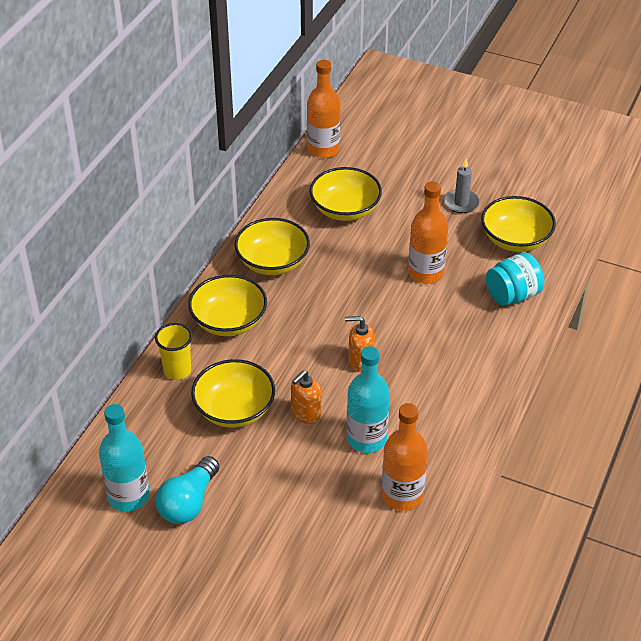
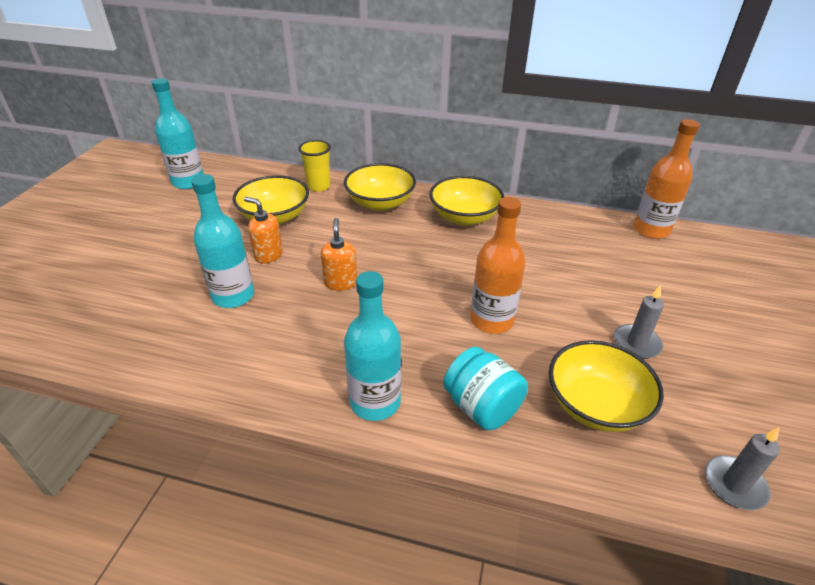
camera: 80 degrees right, 5 degrees down
turquoise light bulb [155,456,219,524] -> none
yellow bowl [310,167,382,221] -> none
orange bottle [382,403,428,511] -> none
none -> turquoise bottle [344,271,401,421]
none -> grey candle [705,427,780,510]

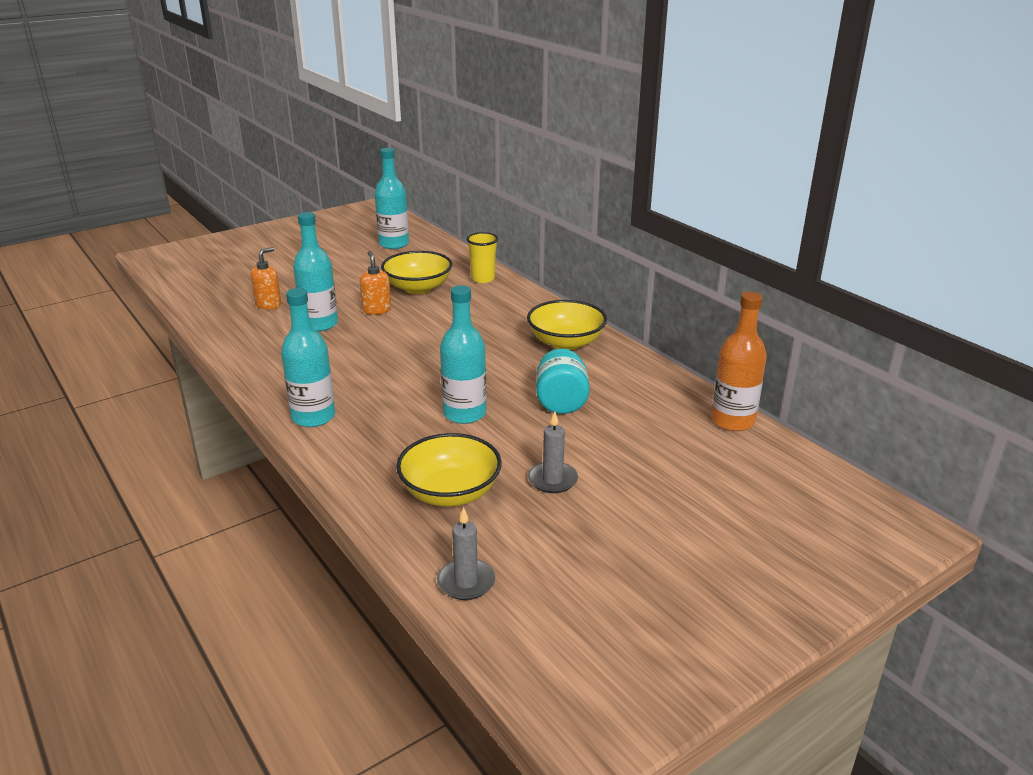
camera: 40 degrees right, 10 degrees down
orange soap dispenser [321,218,357,291] -> orange soap dispenser moved to [251,247,281,310]
yellow bowl [344,163,416,211] -> none
turquoise jar [443,347,528,430] -> turquoise jar moved to [536,349,590,414]
orange bottle [470,197,525,334] -> turquoise bottle [440,285,486,424]

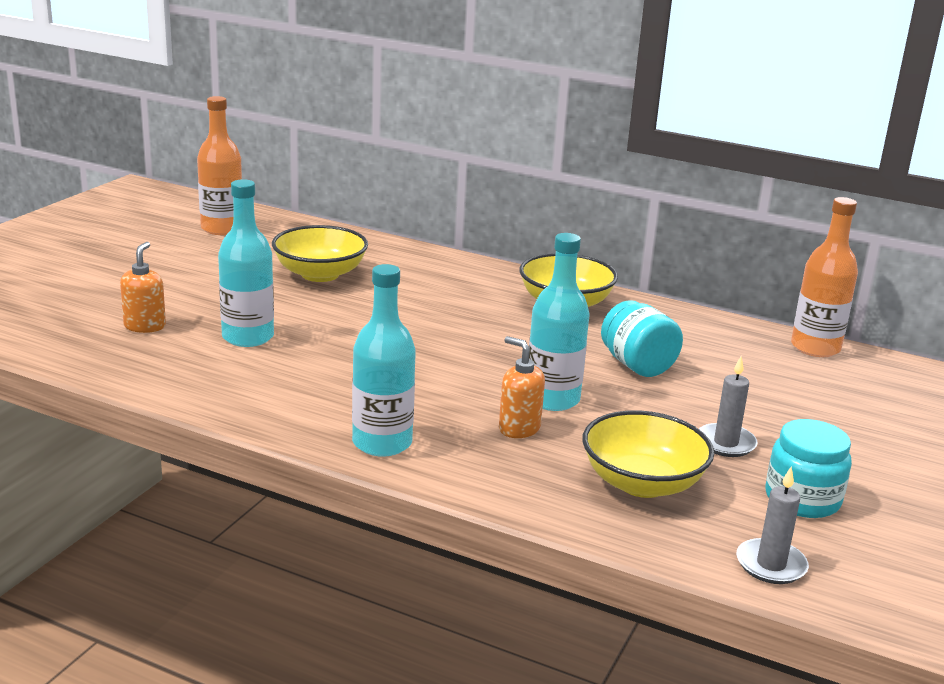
camera: 30 degrees left, 5 degrees down
orange soap dispenser [360,251,391,315] -> orange soap dispenser moved to [499,336,545,438]
turquoise bottle [375,148,409,249] -> orange bottle [197,96,242,235]
yellow cup [466,232,498,283] -> none
none -> turquoise jar [766,419,852,518]

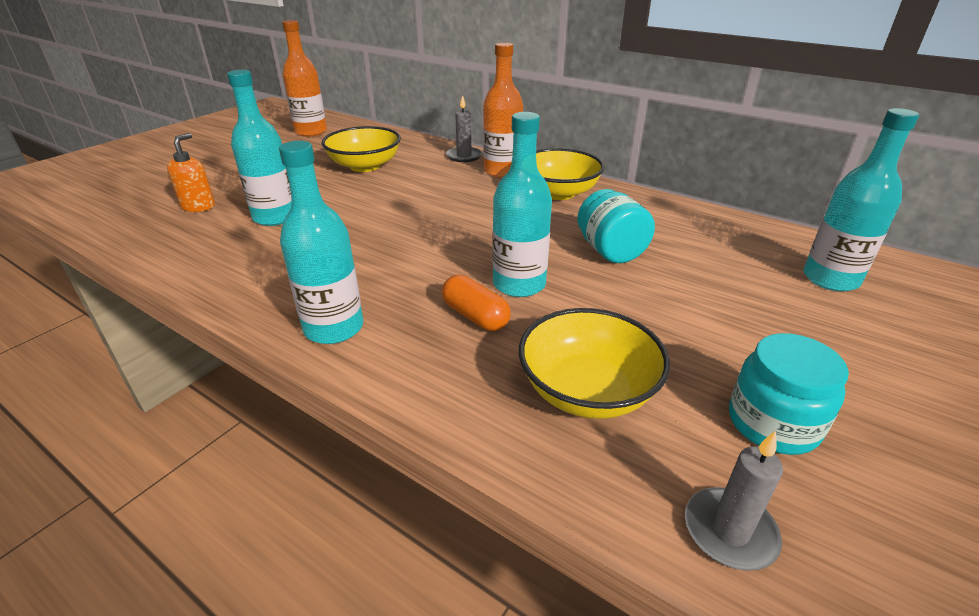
camera: 10 degrees right, 10 degrees up
orange soap dispenser [499,336,545,438] -> orange capsule [442,275,511,331]
grey candle [699,356,758,457] -> grey candle moved to [446,95,482,162]
orange bottle [791,197,858,357] -> orange bottle moved to [483,42,523,178]
none -> turquoise bottle [803,108,919,292]

